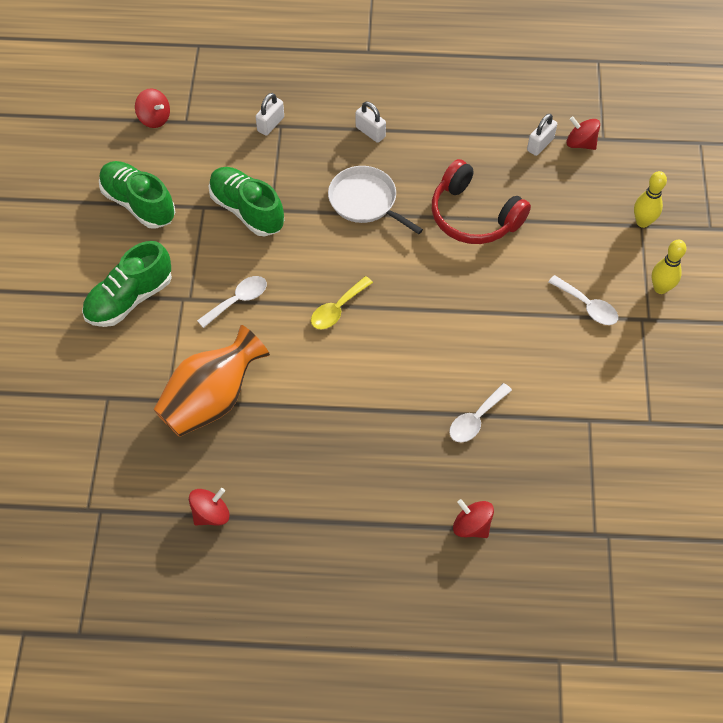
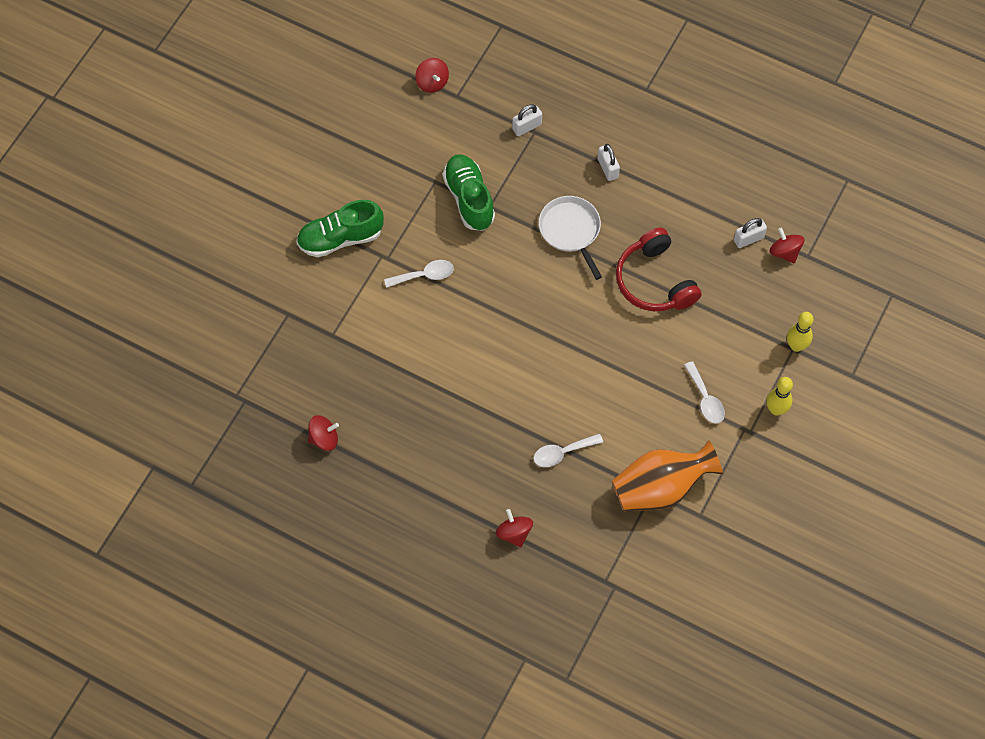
camera: 25 degrees right, 5 degrees up
green shoe [99,161,175,229] -> none
orange vase [154,325,270,437] -> orange vase moved to [612,440,723,511]
yellow spoon [311,276,373,330] -> none

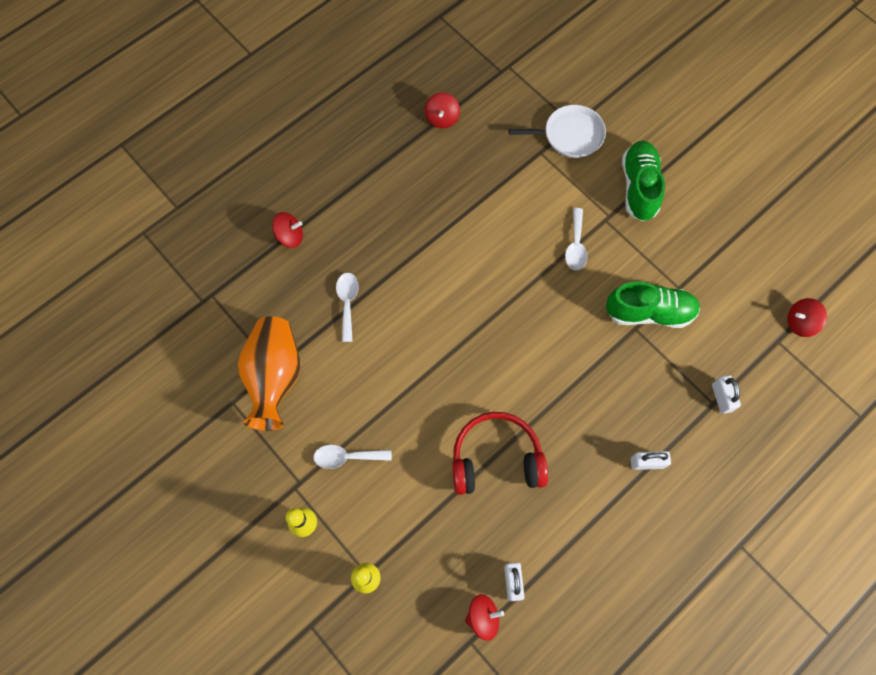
camera: 110 degrees right, 5 degrees up
white pan [539,196,602,280] -> white pan moved to [509,105,606,158]

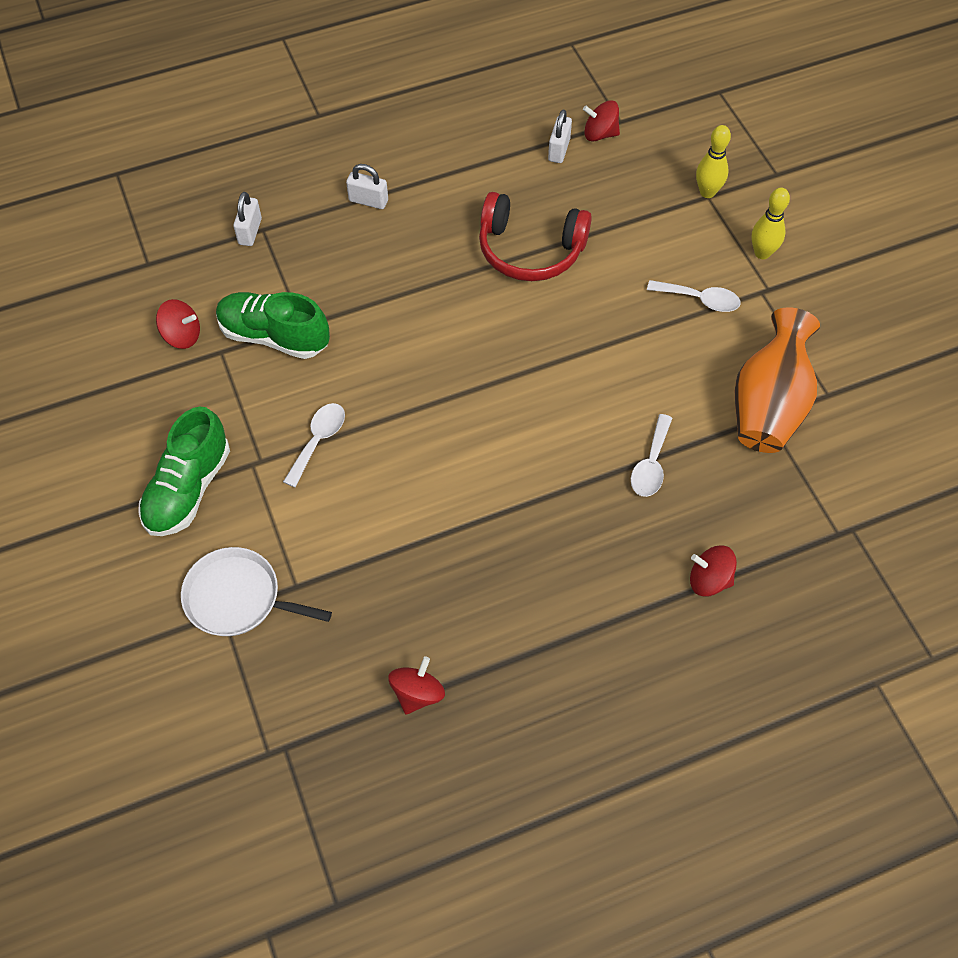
camera: 160 degrees left, 10 degrees down
red spinning top [788,298,827,337] -> red spinning top moved to [156,299,200,349]

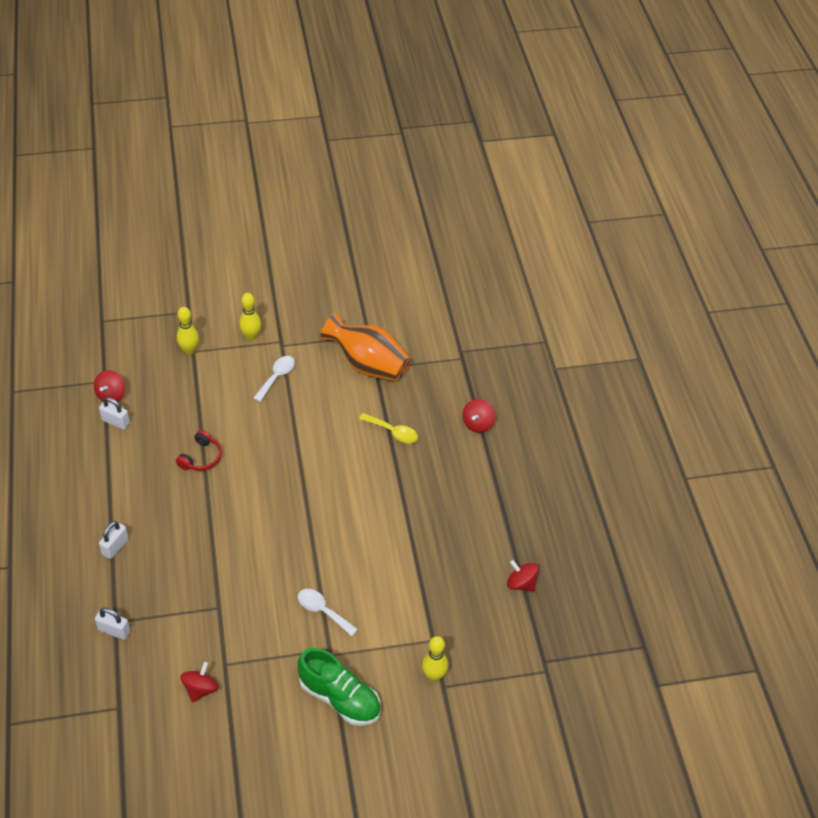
camera: 80 degrees left, 10 degrees down
white pan [181,547,332,636] -> yellow bowling pin [422,636,448,682]
green shoe [216,292,330,359] -> none
red headphones [479,192,592,281] -> red headphones [176,430,222,471], size x0.56
white spoon [631,414,672,497] -> yellow spoon [359,413,418,443]

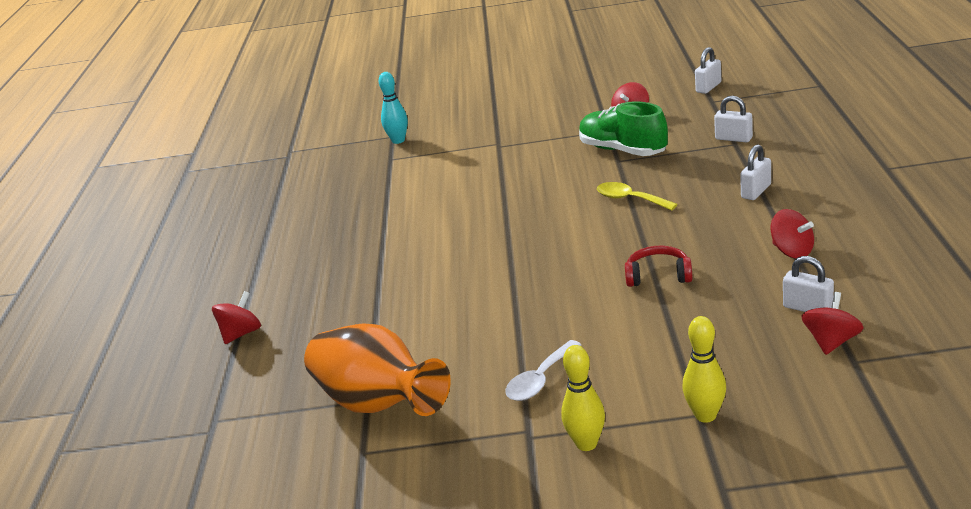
camera: 165 degrees left, 20 degrees down
red headphones [176,430,222,471] -> red headphones turned 60 degrees clockwise [625,246,692,287]
white spoon [298,589,358,636] -> none
green shoe [298,648,381,726] -> green shoe moved to [579,101,668,156]
yellow spoon [359,413,418,443] -> yellow spoon moved to [597,182,678,211]
yellow bowling pin [422,636,448,682] -> turquoise bowling pin [379,72,408,144]
red spinning top [507,560,539,592] -> red spinning top moved to [771,209,814,259]
none -> white padlock [695,47,721,94]

